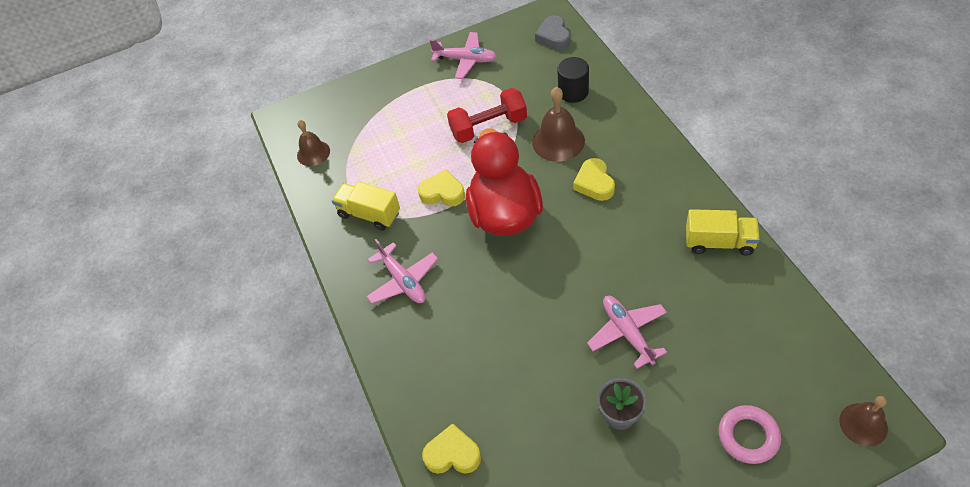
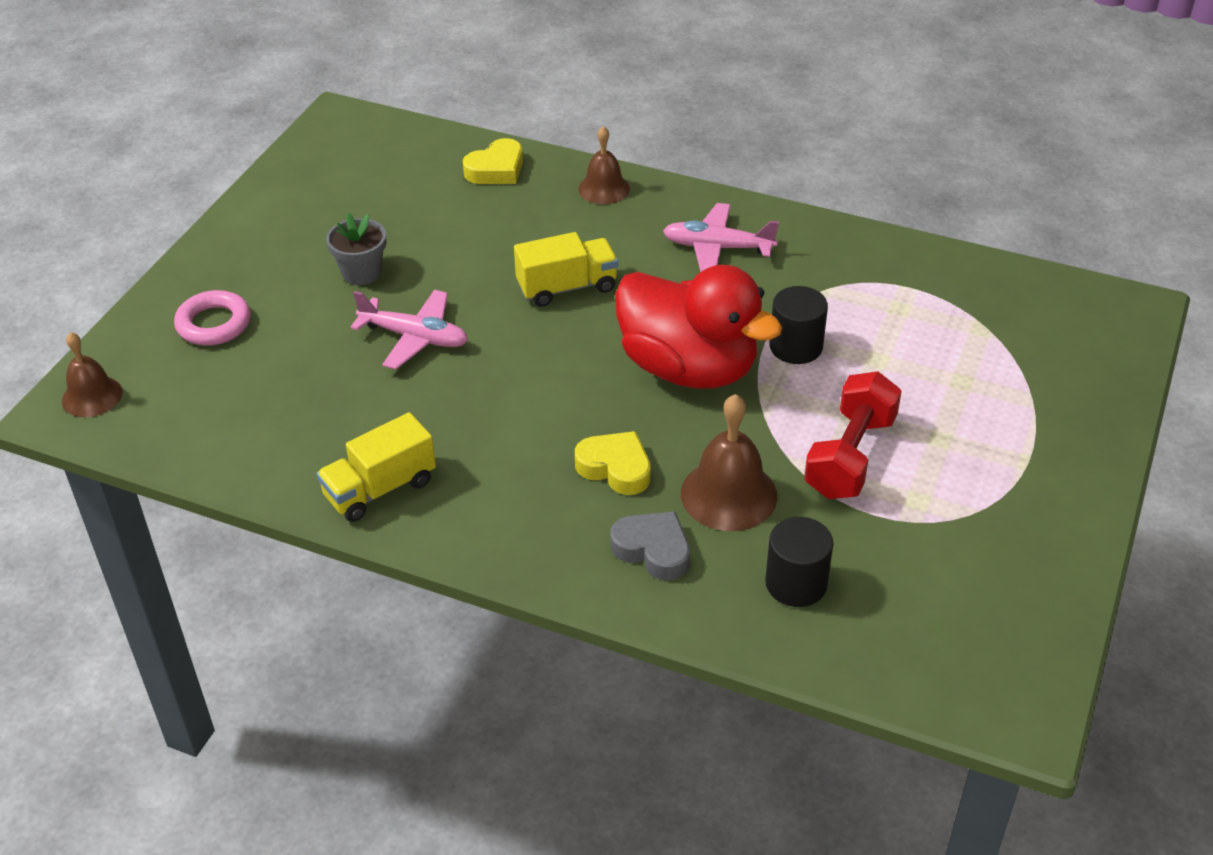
camera: 130 degrees right, 10 degrees down
brown bell [297,120,330,166] -> brown bell moved to [578,126,630,204]
yellow truck [332,182,400,231] -> yellow truck moved to [514,232,618,307]
yellow heart [418,169,465,206] -> black cylinder [770,286,828,364]
pink plane [430,32,497,79] -> none
grey heart [535,15,570,50] -> grey heart moved to [611,511,690,580]

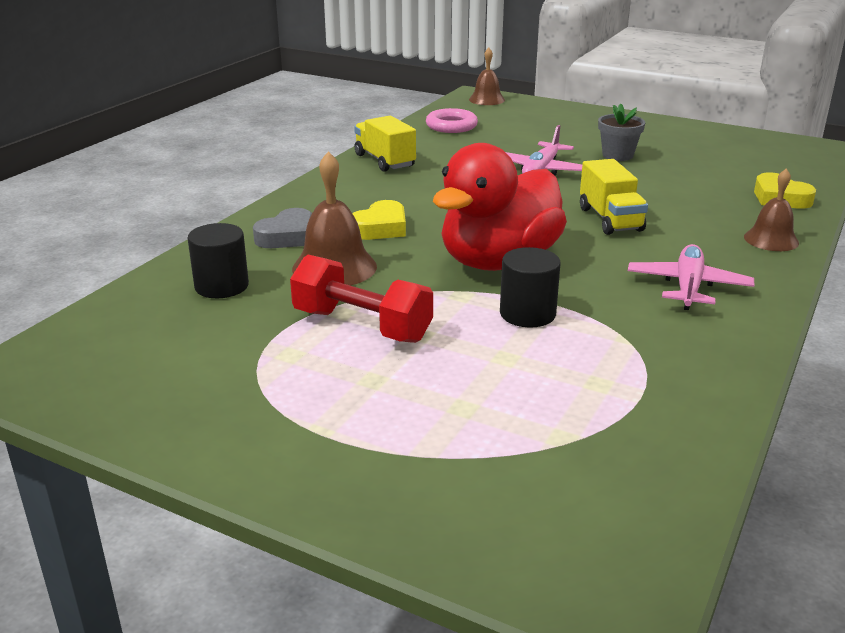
camera: 95 degrees right, 15 degrees down
pink ring [174,290,251,346] -> pink ring moved to [426,108,478,133]

